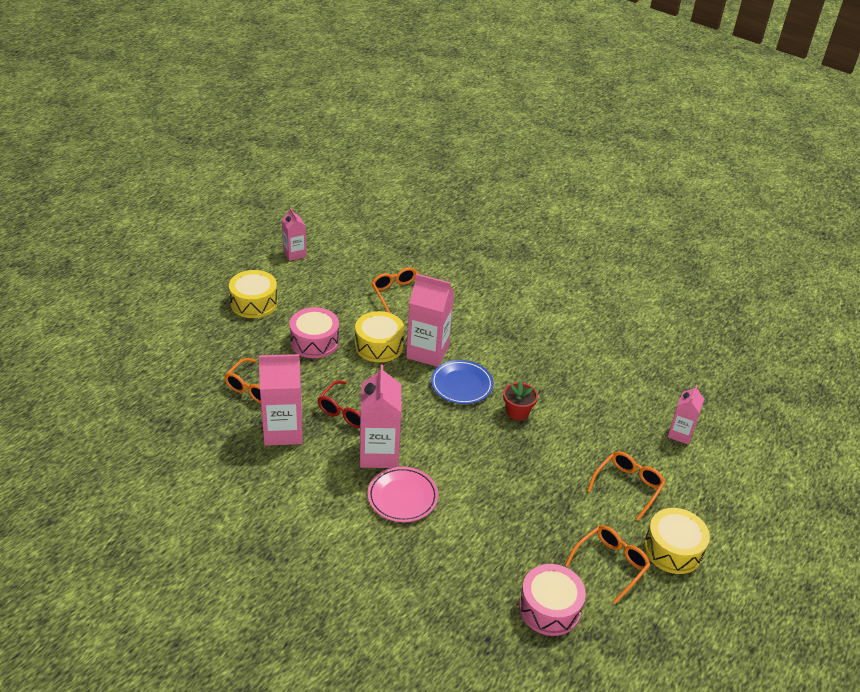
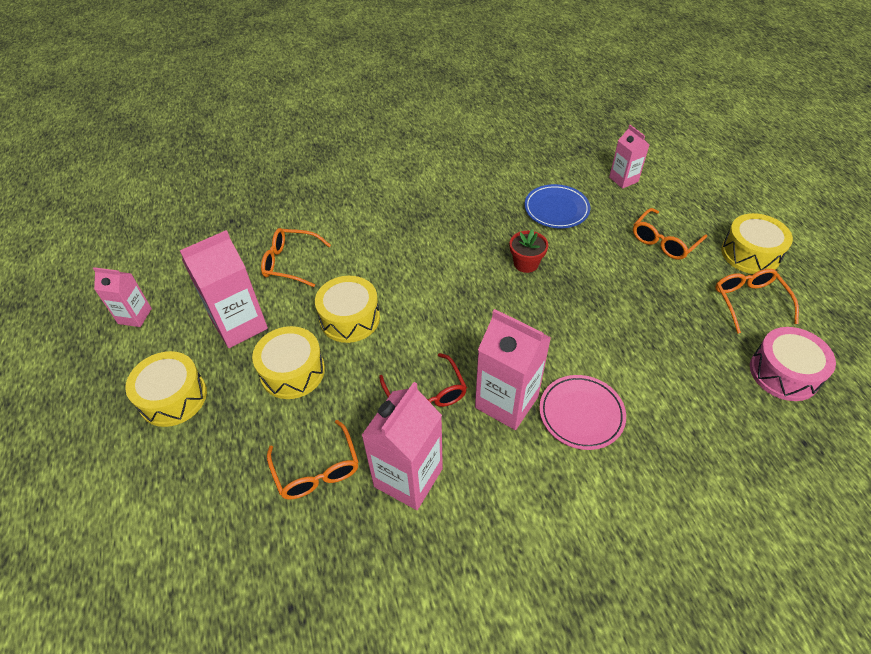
camera: 50 degrees left, 10 degrees up
pink drum [290,307,339,358] -> yellow drum [252,326,325,399]
pink carton [406,274,454,367] -> pink carton moved to [180,230,268,348]
blue plate [431,360,494,404] -> blue plate moved to [524,184,590,228]
orange glasses [587,451,665,521] -> orange glasses turned 120 degrees counterclockwise [633,208,707,260]

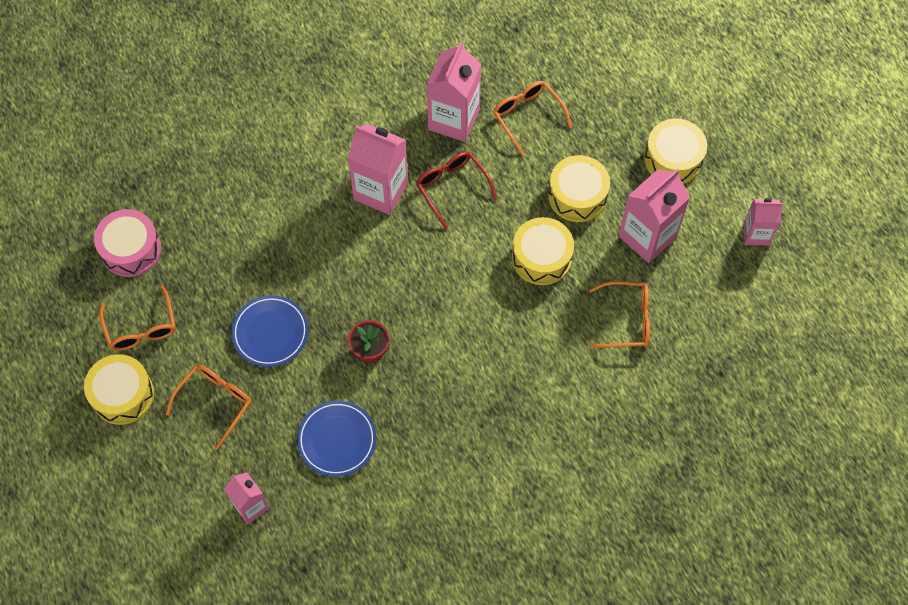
camera: 170 degrees right, 15 degrees up
pink plate [539,375,626,450] -> none
none -> blue plate [231,295,308,367]

